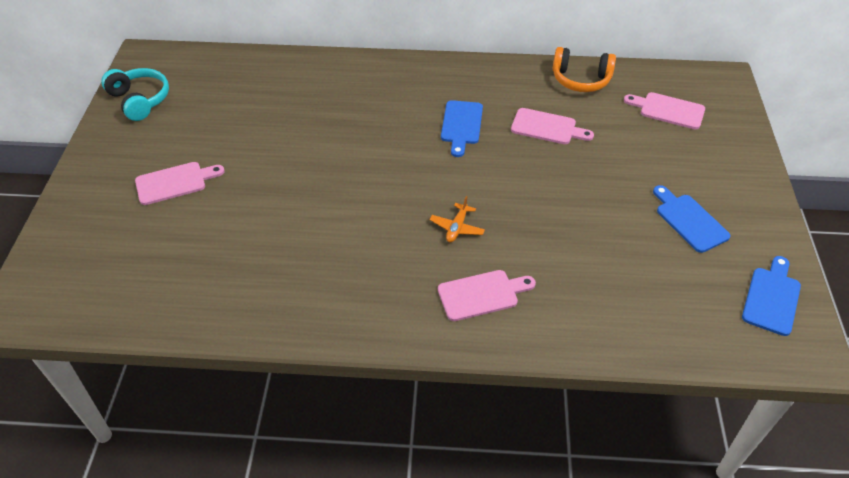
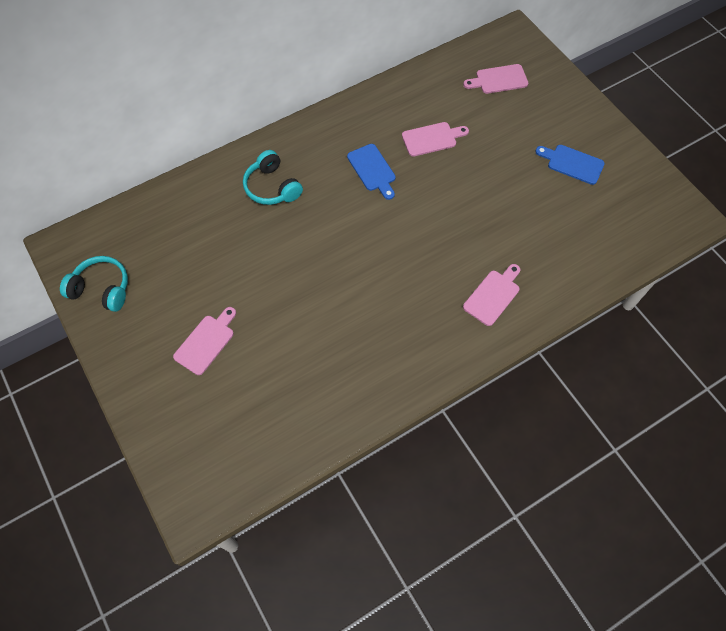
camera: 35 degrees left, 15 degrees up
orange plane [430,196,485,242] -> none
orange headphones [552,47,616,92] -> none
blue cutting board [742,256,801,336] -> none
none -> turquoise headphones [243,150,303,205]

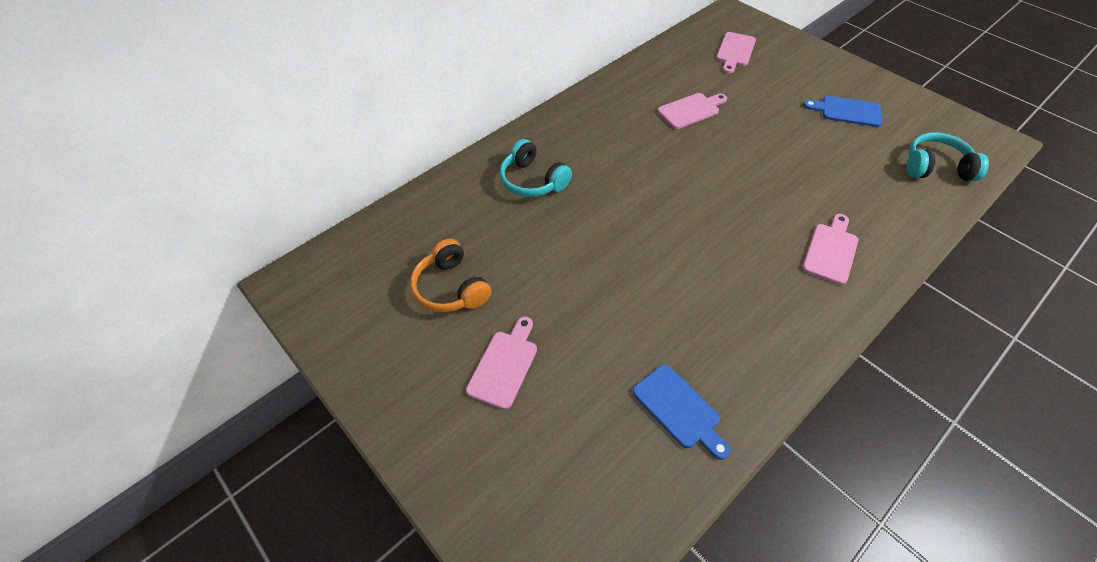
camera: 10 degrees left, 10 degrees down
turquoise headphones [60,256,128,312] -> turquoise headphones moved to [907,132,989,181]
blue cutting board [347,144,396,200] -> blue cutting board moved to [633,365,730,460]
pink cutting board [463,64,528,94] -> pink cutting board turned 45 degrees counterclockwise [716,32,756,74]
none -> orange headphones [410,239,491,312]

